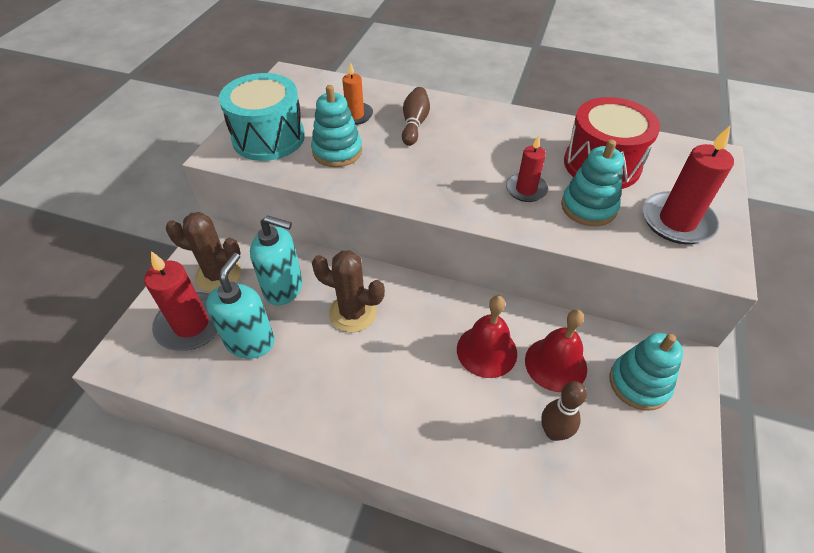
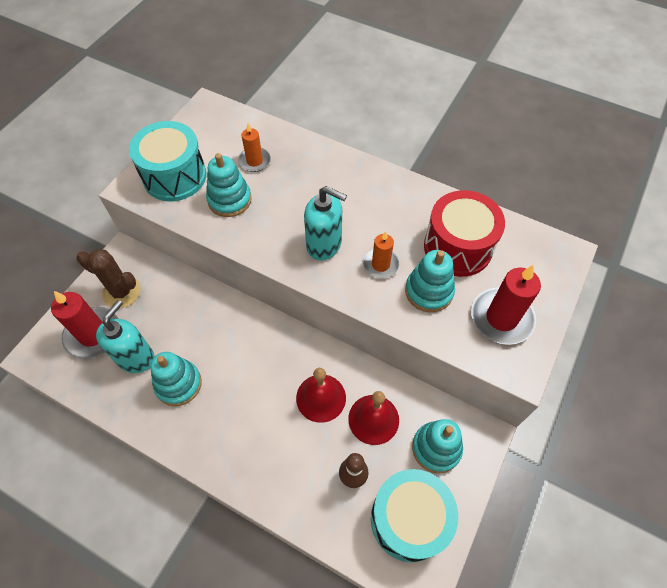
camera: 10 degrees right, 10 degrees up
turquoise soap dispenser [250,215,303,305] -> turquoise soap dispenser moved to [304,186,347,261]
brown cactus [312,250,385,332] -> none
brown bowling pin [402,87,430,146] -> none
red candle [506,135,548,202] -> orange candle [363,231,400,279]
none -> turquoise stacking toy [150,352,202,406]
none -> turquoise drum [371,469,458,562]

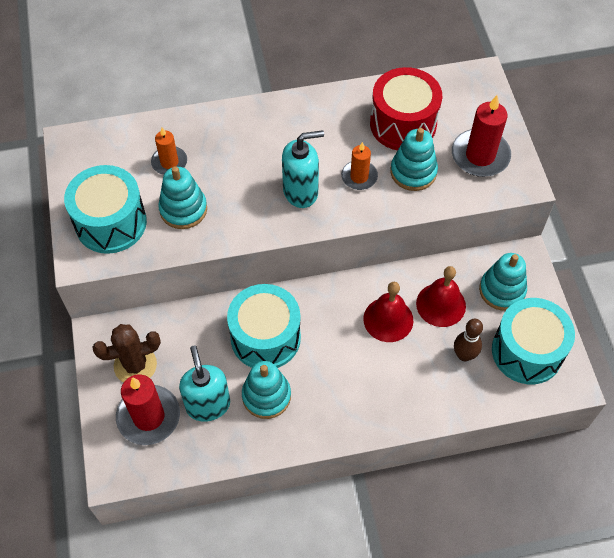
camera: 40 degrees left, 0 degrees up
none -> turquoise drum [227,284,301,368]

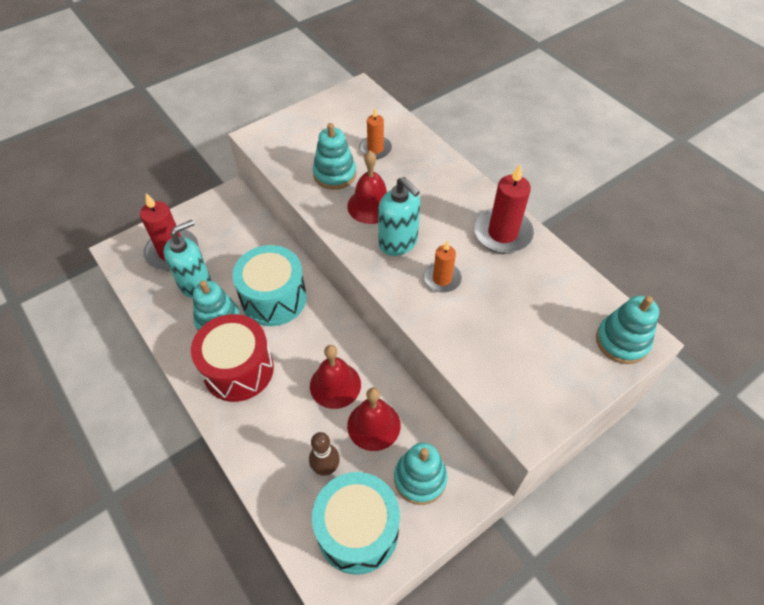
camera: 65 degrees right, 5 degrees down
turquoise drum [64,165,147,254] -> none
brown cactus [92,324,161,383] -> none
red drum [370,67,442,150] -> red drum moved to [191,314,274,402]
turquoise stacking toy [391,128,438,191] -> turquoise stacking toy moved to [596,296,659,364]
red candle [452,95,511,177] -> red candle moved to [474,164,534,254]
none -> red bell [347,151,387,224]

